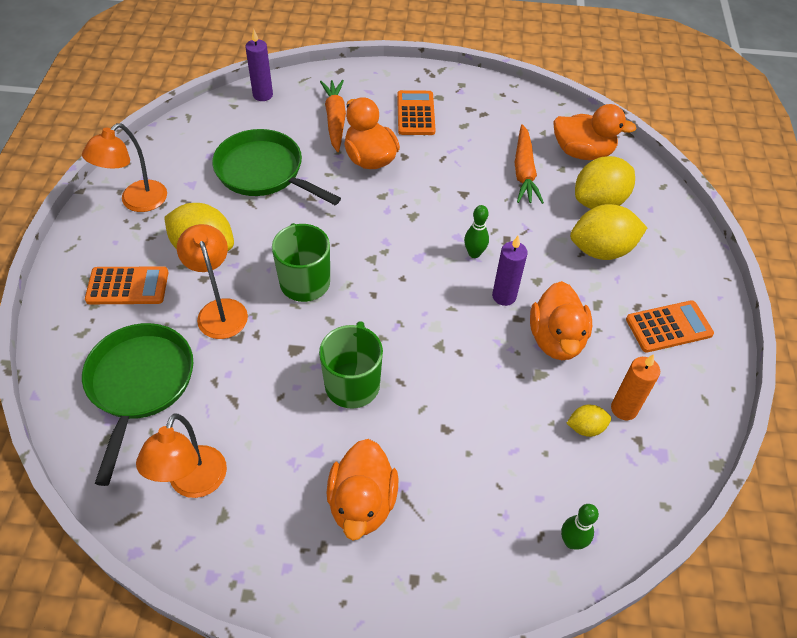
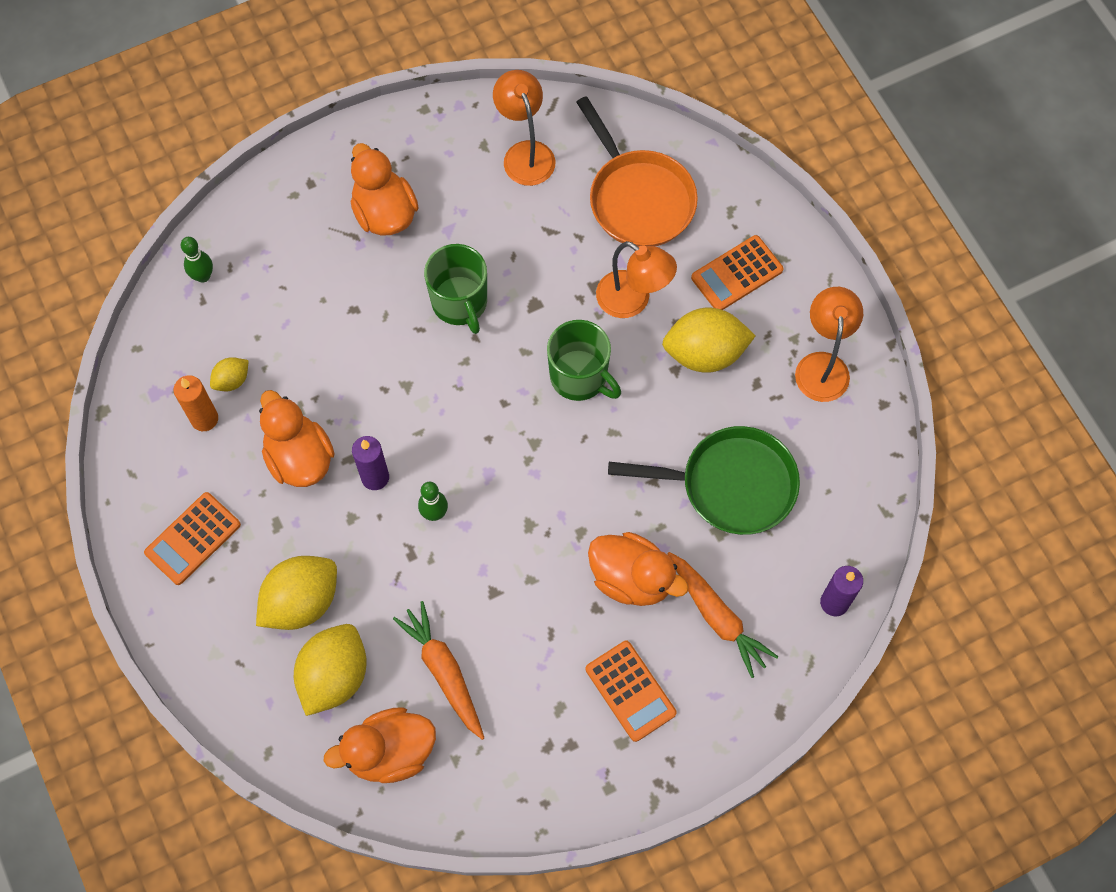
camera: 150 degrees right, 15 degrees up
green pan [82,323,193,486] -> orange pan [576,96,698,247]

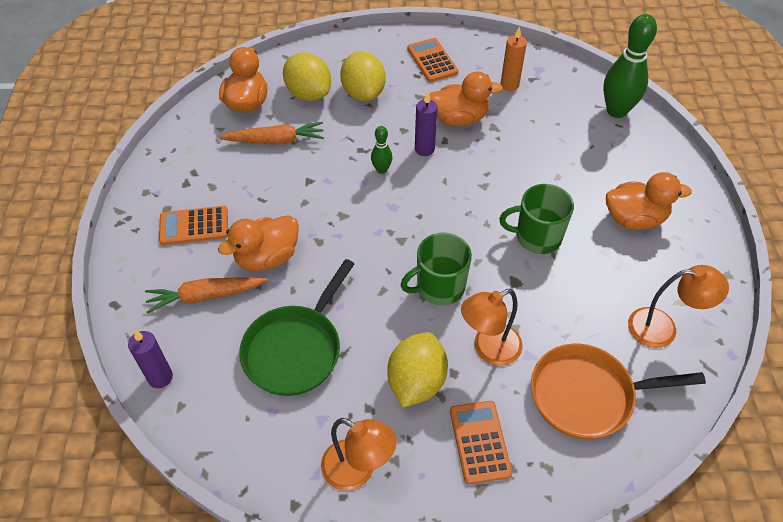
camera: 115 degrees right, 15 degrees down
green bowling pin [181,237,213,283] -> green bowling pin [603,14,657,118], size x2.04
yellow lemon [210,357,249,391] -> none

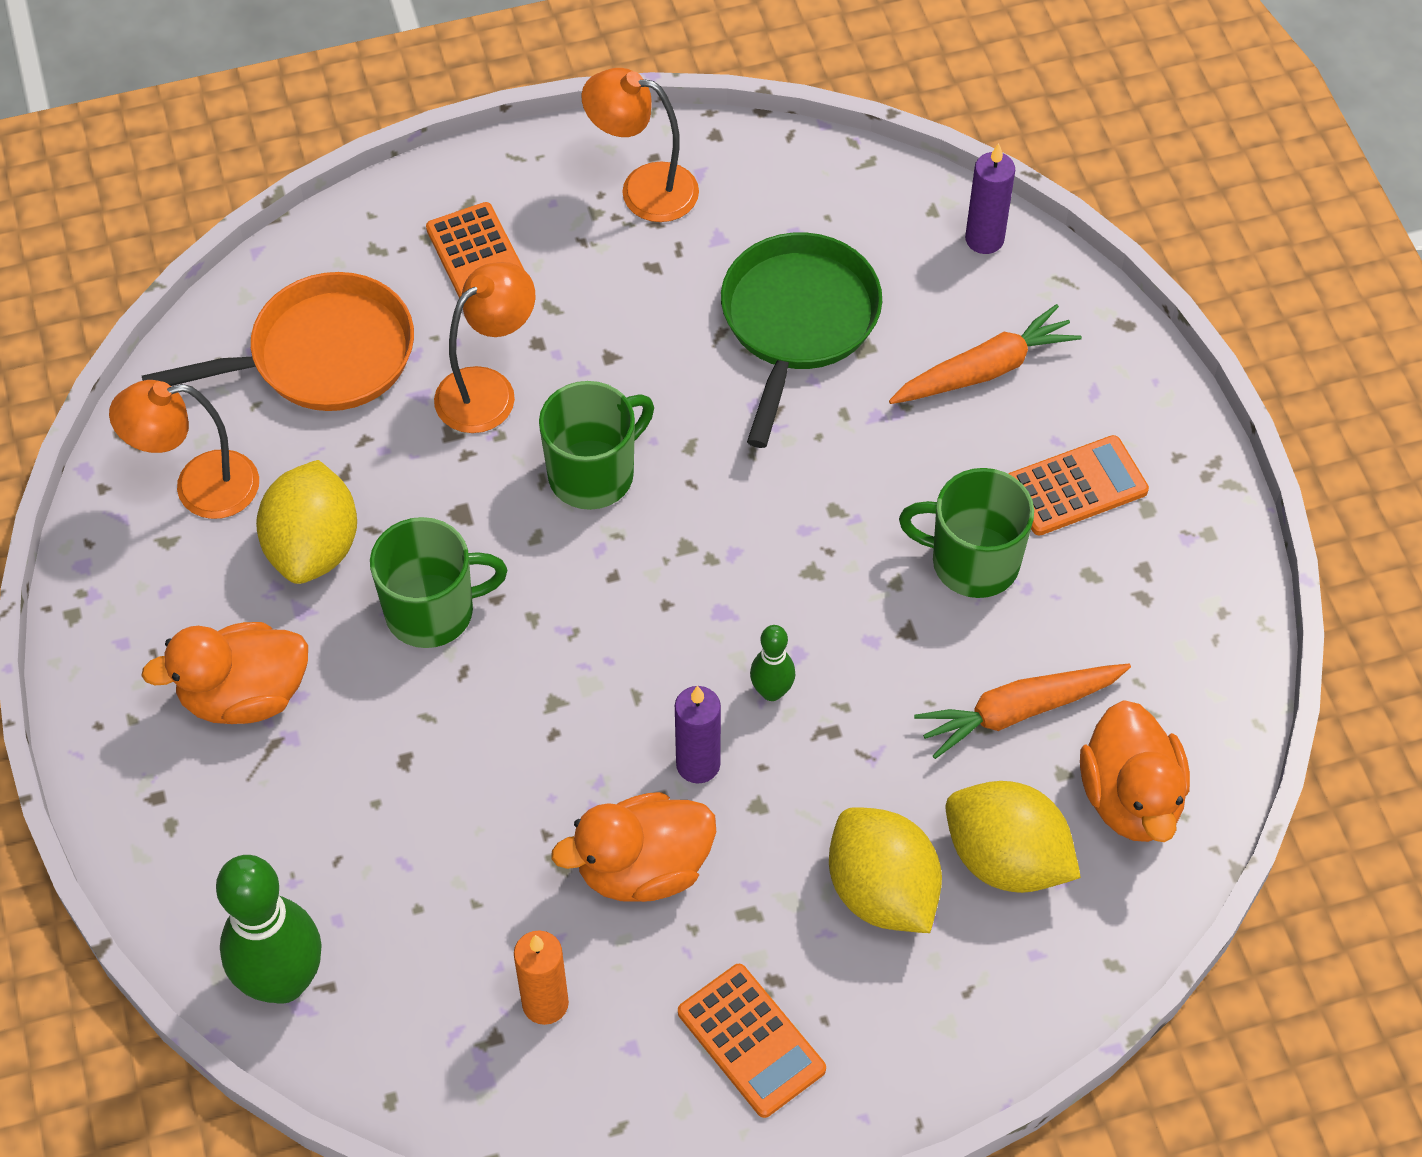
camera: 165 degrees right, 5 degrees up
orange duck [218,215,299,271] -> none
yellow lemon [387,332,448,407] -> yellow lemon moved to [256,460,357,584]
none -> green mug [899,468,1034,598]

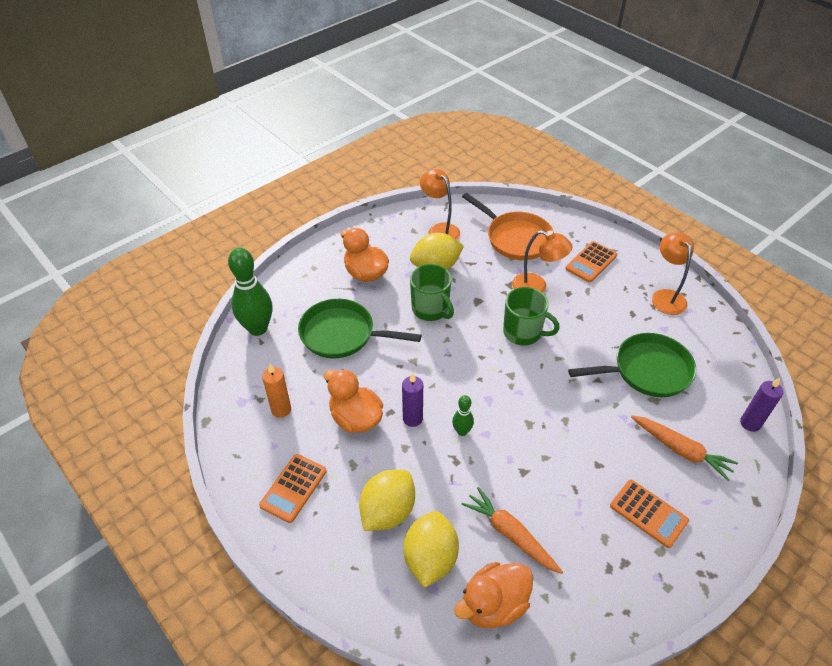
camera: 65 degrees right, 10 degrees down
green mug [899,468,1034,598] -> none
none -> green pan [298,299,422,358]

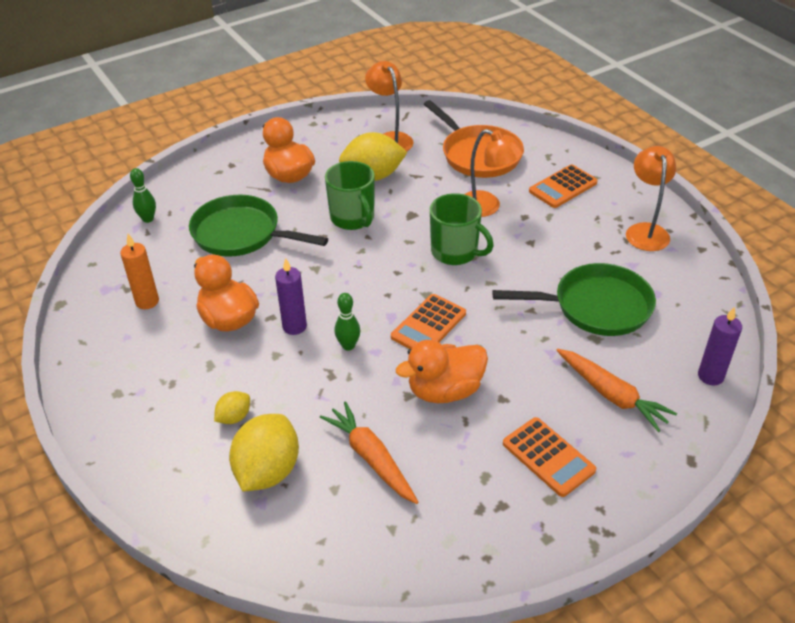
camera: 10 degrees right, 5 degrees down
green bowling pin [228,248,272,336] -> green bowling pin [130,168,156,223], size x0.49
orange calculator [259,454,327,523] -> orange calculator moved to [391,294,466,349]
yellow lemon [359,470,415,531] -> yellow lemon [214,391,250,424], size x0.50
orange duck [454,562,533,628] -> orange duck moved to [396,340,488,403]

